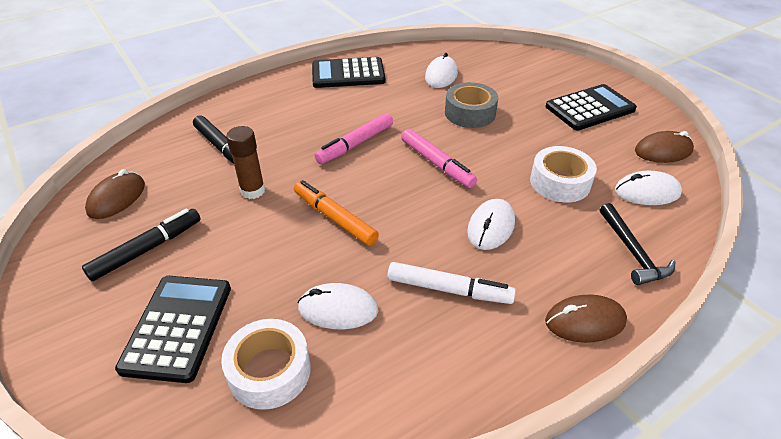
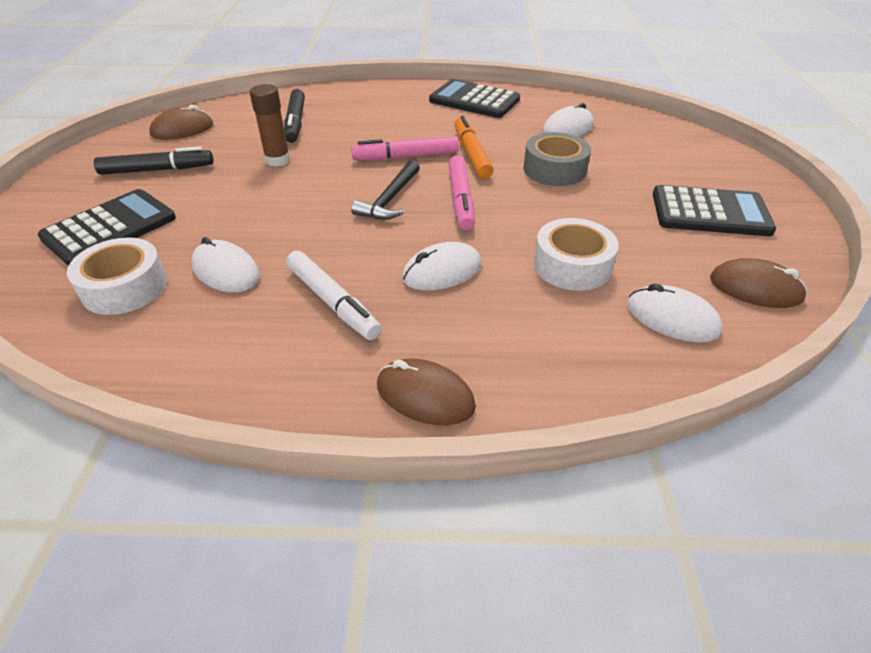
camera: 35 degrees right, 0 degrees up
orange marker [294,180,379,246] -> orange marker moved to [454,115,493,179]
black hammer [600,203,675,285] -> black hammer moved to [351,160,420,220]

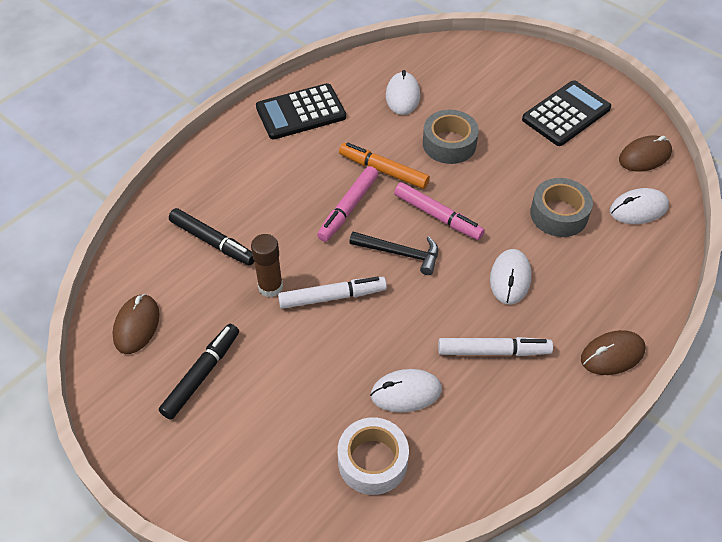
camera: 50 degrees left, 10 degrees up
black calculator [37,189,176,266] -> none
black hammer [351,160,420,220] -> black hammer turned 45 degrees counterclockwise [349,232,438,275]
white tape [534,218,619,291] -> grey tape [530,178,593,237]
none -> white marker [278,277,387,309]

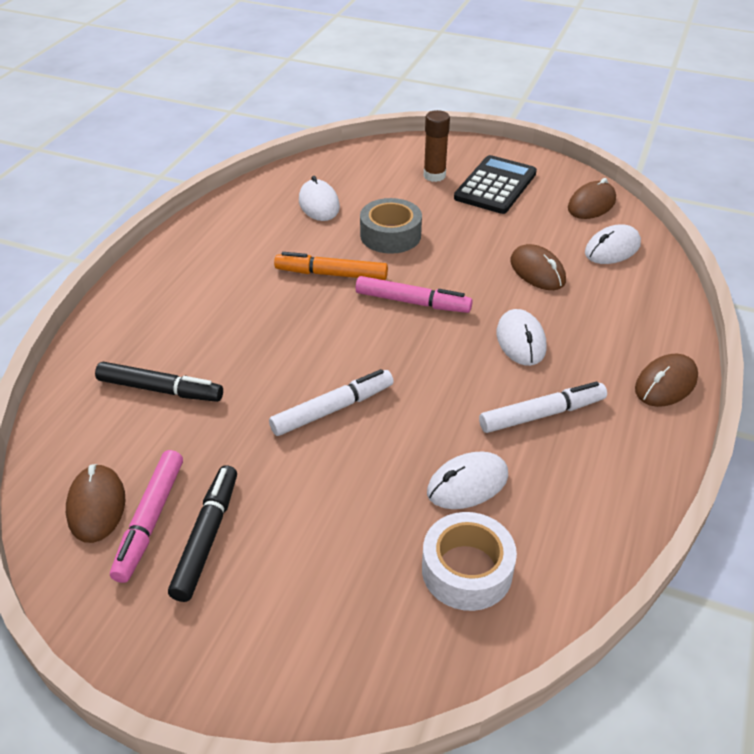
camera: 20 degrees left, 10 degrees down
brown glue stick [251,234,283,297] -> brown glue stick moved to [424,110,450,182]
black calculator [256,83,346,139] -> none
pink marker [317,166,378,242] -> pink marker moved to [110,450,183,583]
black hammer [349,232,438,275] -> none
grey tape [530,178,593,237] -> brown mouse [510,244,566,290]

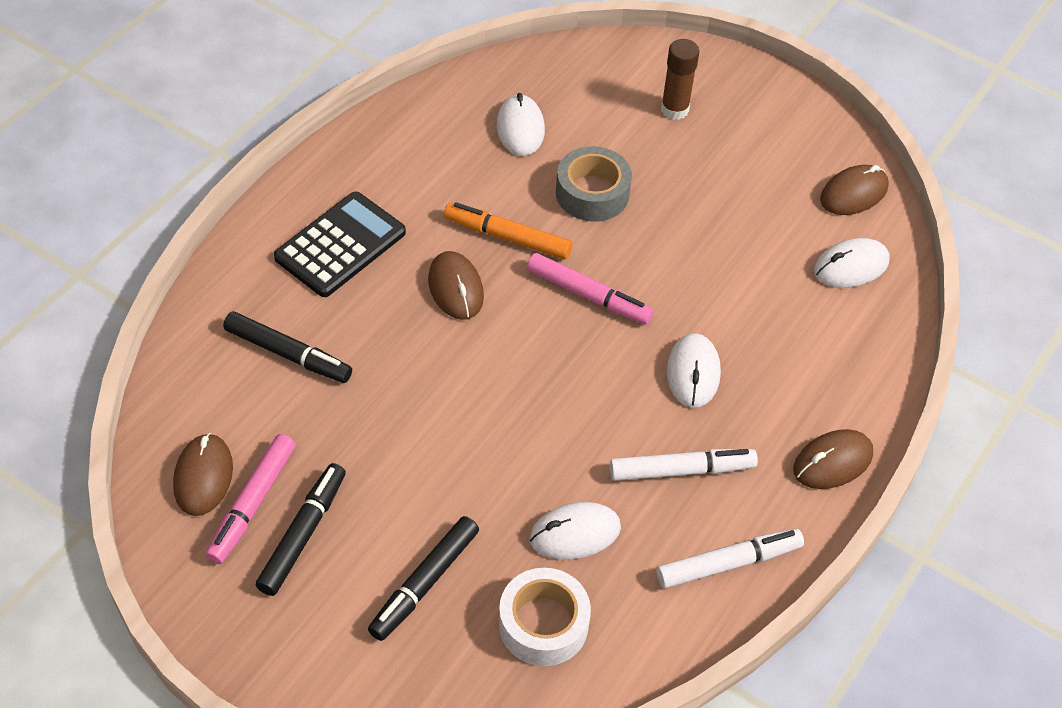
camera: 10 degrees right, 10 degrees up
white marker [269,369,394,436] -> white marker moved to [657,529,804,588]
black calculator [454,155,537,214] -> black calculator moved to [274,192,406,297]
brown mouse [510,244,566,290] -> brown mouse moved to [428,251,484,320]
none -> black marker [368,516,479,641]

